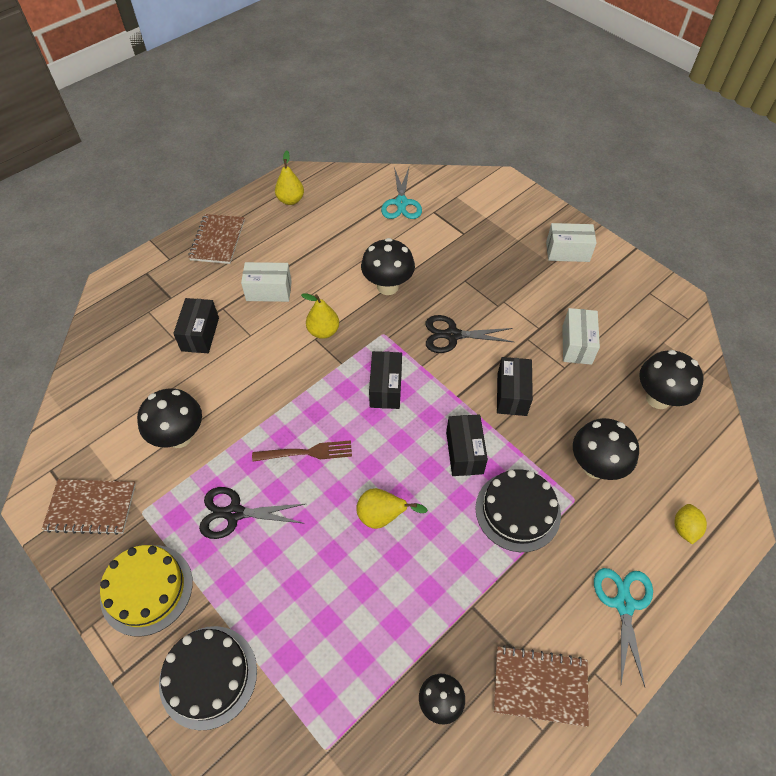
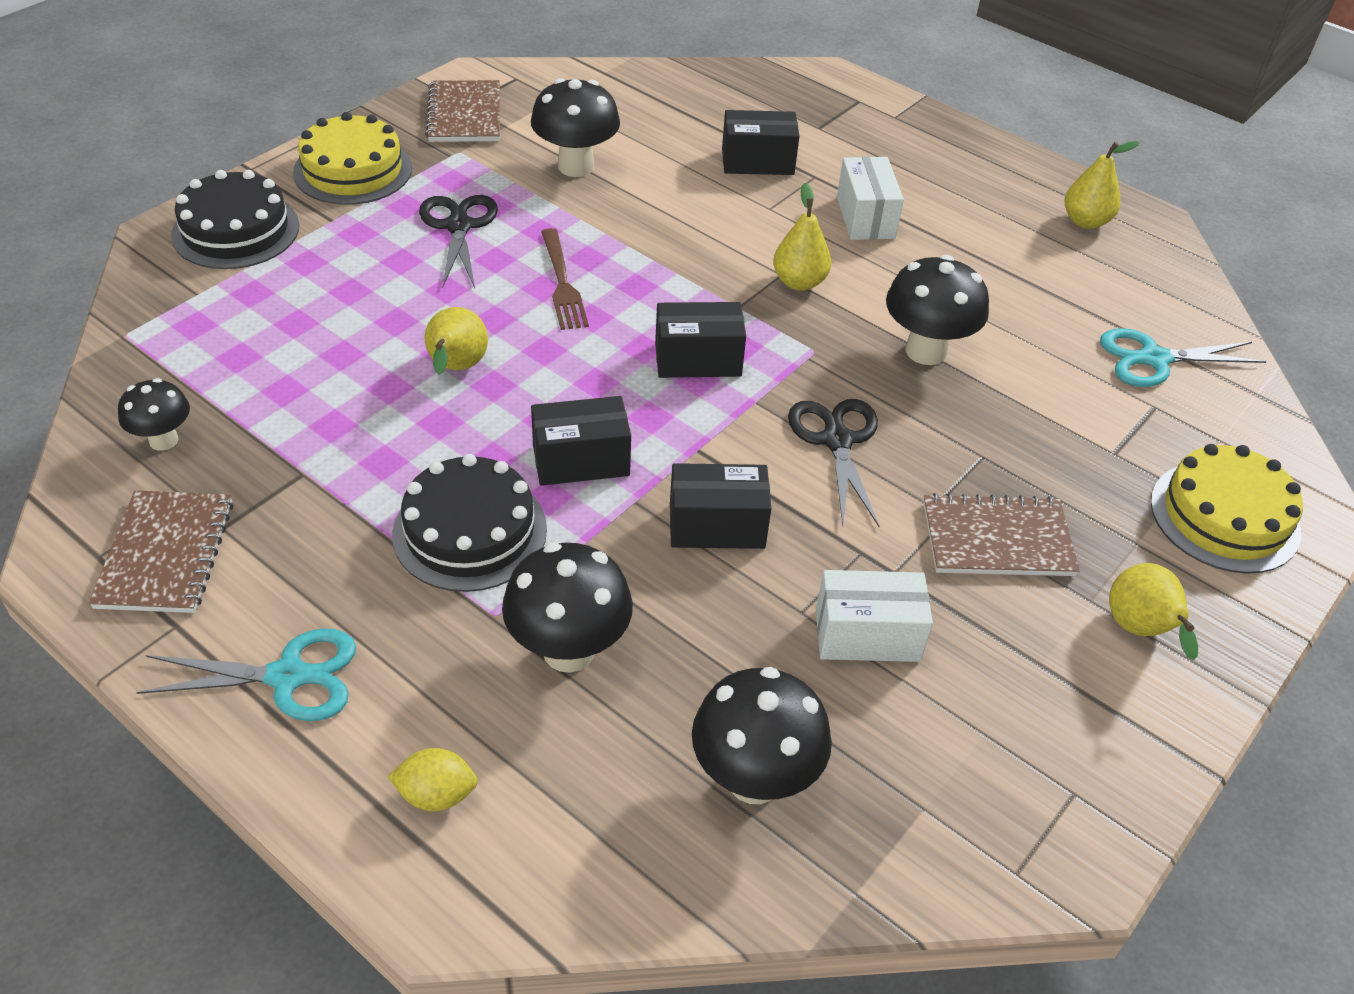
camera: 80 degrees right, 10 degrees down
brown notebook [188,214,245,264] -> brown notebook moved to [923,493,1080,576]
white box [546,223,597,262] -> yellow pear [1109,563,1198,661]
none -> yellow cake [1151,444,1303,574]

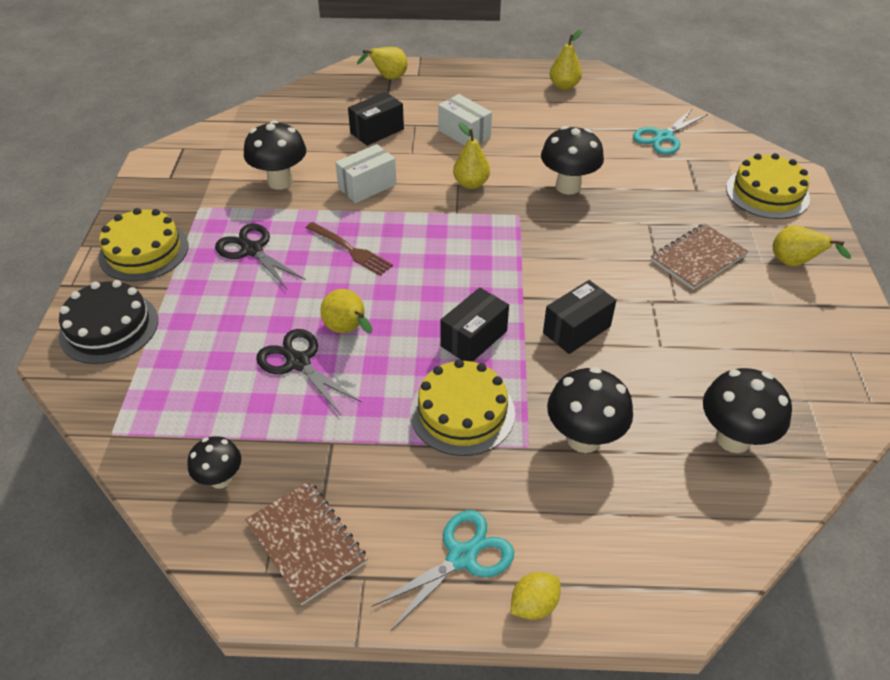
camera: 35 degrees left, 0 degrees up
yellow lemon [388,748,478,811] -> yellow lemon moved to [511,572,561,620]
black cake [392,454,547,592] -> yellow cake [410,359,515,456]
brown notebook [425,80,500,142] -> none
black box [655,302,746,378] -> none
black scissors [788,399,879,527] -> black scissors moved to [256,329,362,415]
white box [816,570,933,662] -> white box moved to [335,144,396,203]
none -> yellow pear [357,47,407,79]

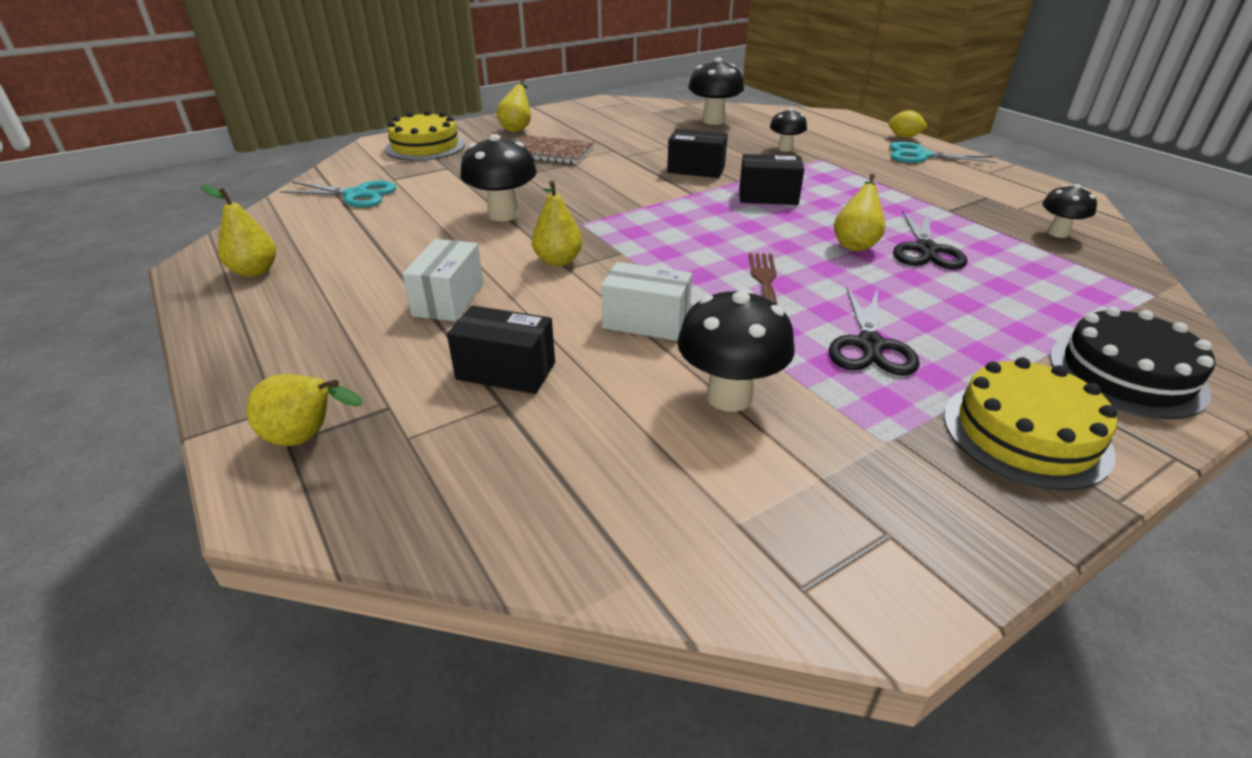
camera: 125 degrees left, 10 degrees down
brown notebook [245,481,368,605] -> none
yellow cake [410,359,515,456] -> none
black mushroom [547,367,633,453] -> black mushroom [770,108,807,152], size x0.60

